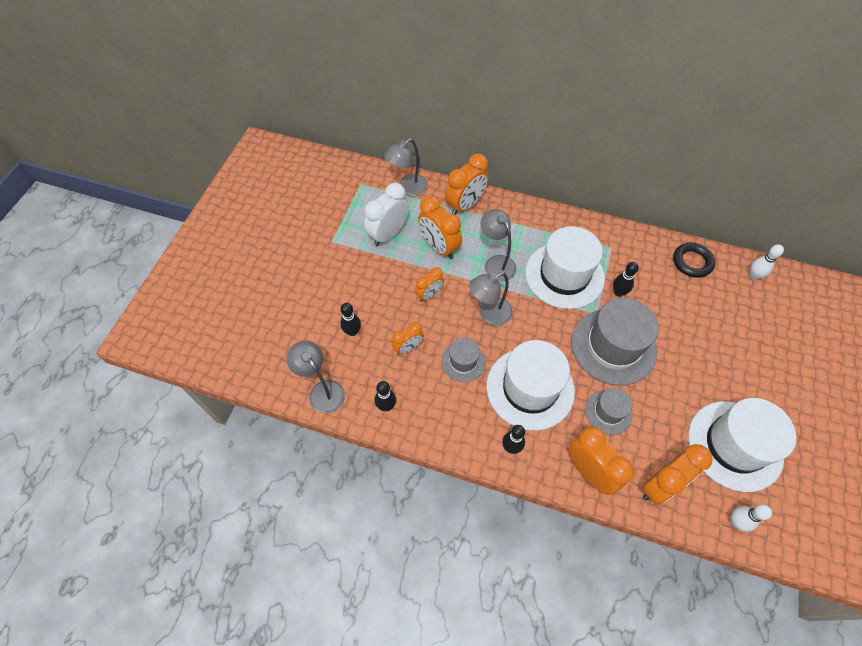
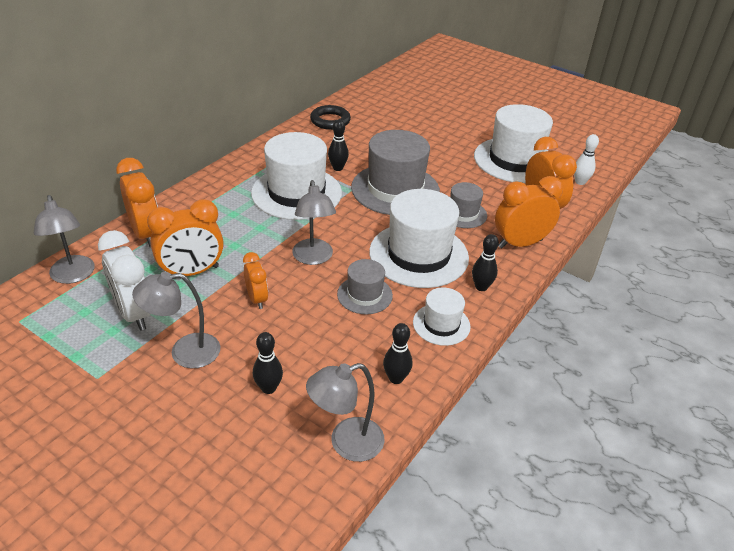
camera: 75 degrees left, 20 degrees down
orange clock [392,322,424,355] -> none
grey lamp [481,209,516,281] -> grey lamp moved to [132,272,220,368]
white bowling pin [749,244,784,280] -> none
none -> white hat [413,287,471,346]

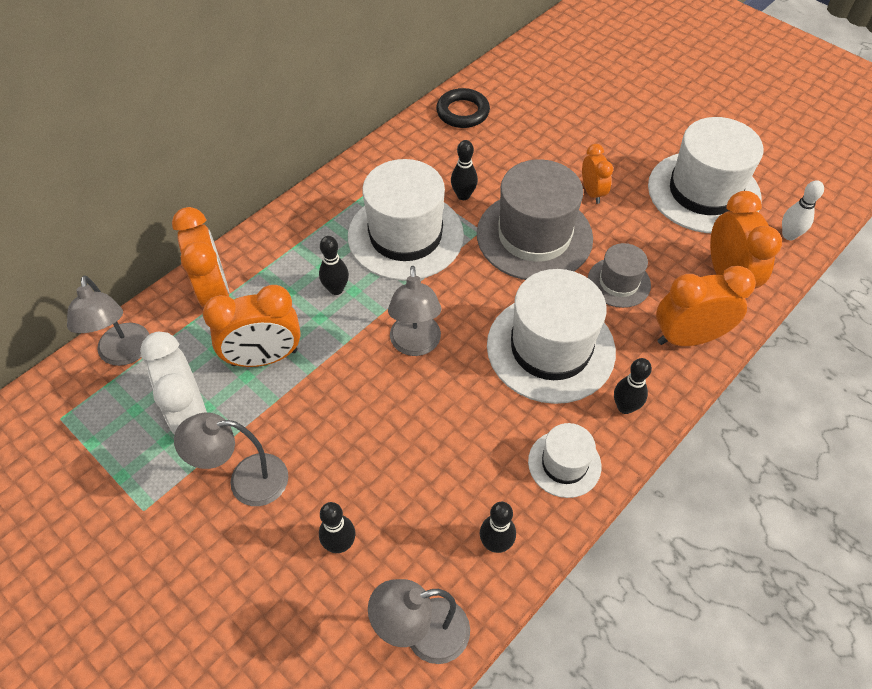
camera: 10 degrees right, 15 degrees up
orange clock [243,252,268,309] -> orange clock moved to [582,144,613,204]
grey hat [337,259,393,314] -> none
none -> black bowling pin [319,236,349,295]

